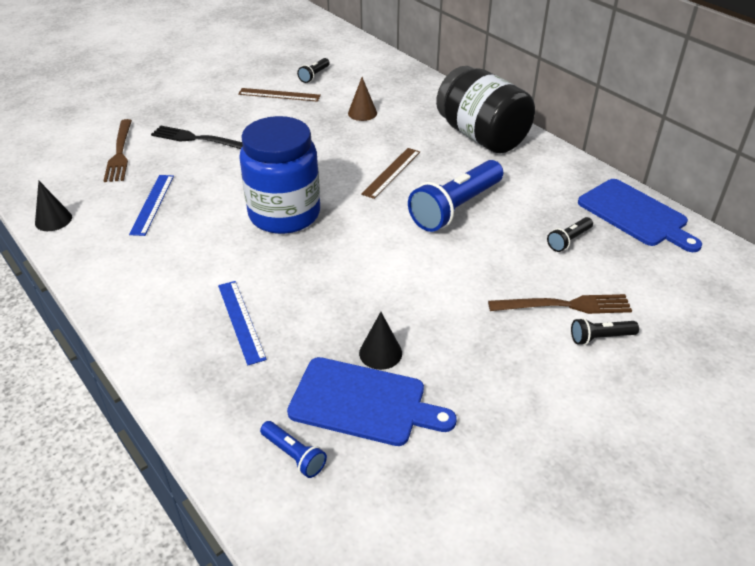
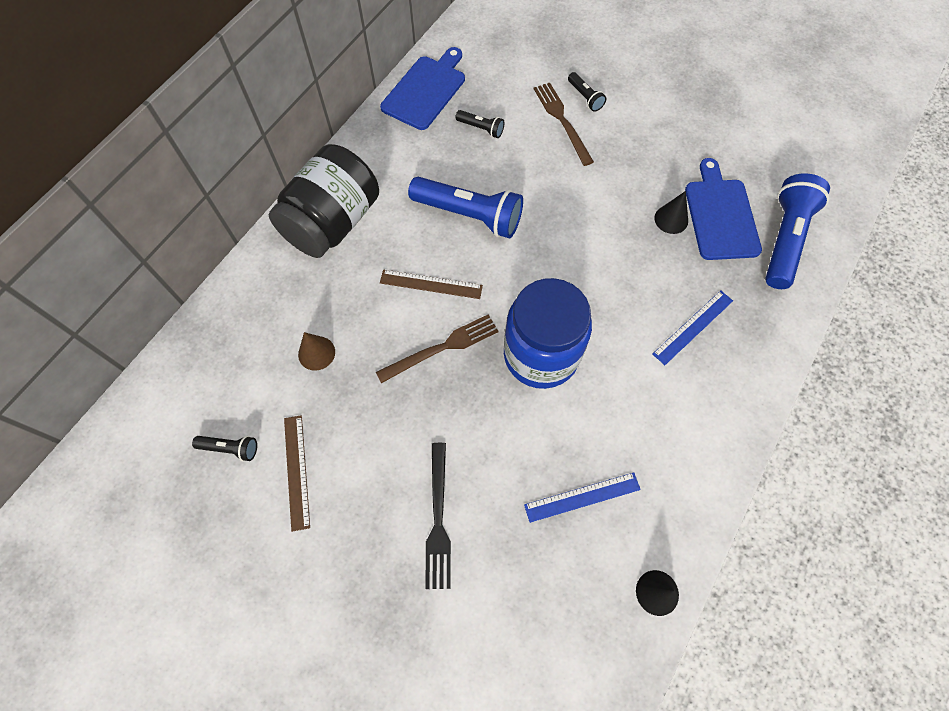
camera: 110 degrees left, 25 degrees up
brown fork [104,119,132,182] -> brown fork moved to [376,314,499,383]
blue flashlight [260,421,327,478] -> blue flashlight [765,173,830,289], size x2.15

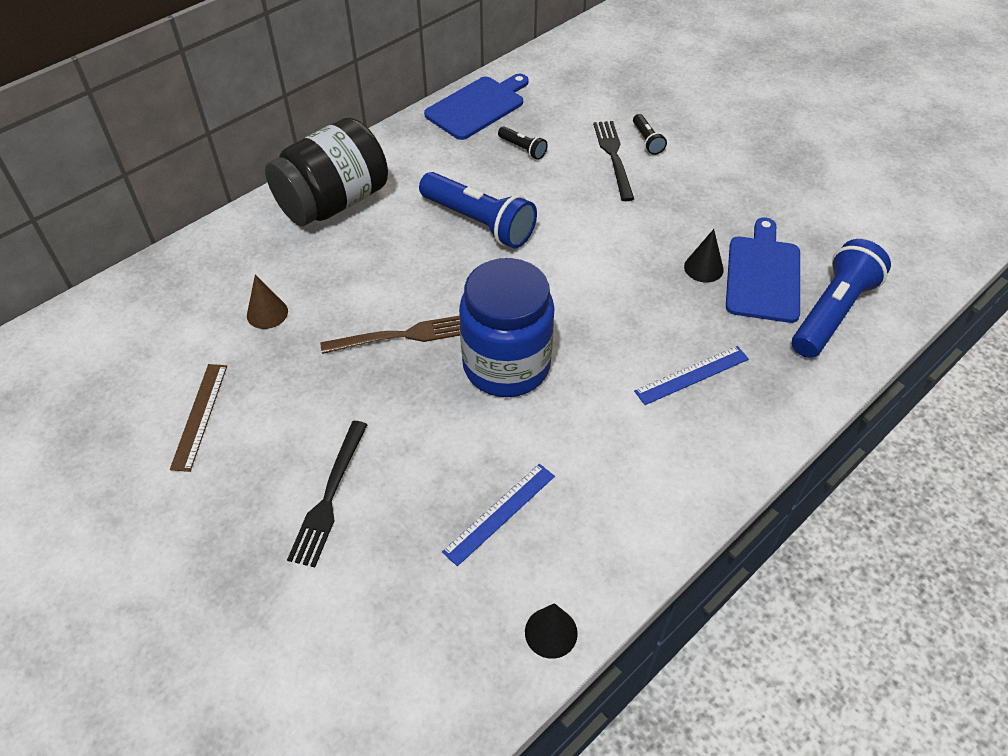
camera: 15 degrees right, 15 degrees down
black flashlight [192,436,257,461] -> none
brown ruler [380,269,483,299] -> none
blue ruler [524,472,641,523] -> blue ruler turned 45 degrees counterclockwise [442,464,555,566]
brown fork [534,83,594,166] -> black fork [593,121,634,201]

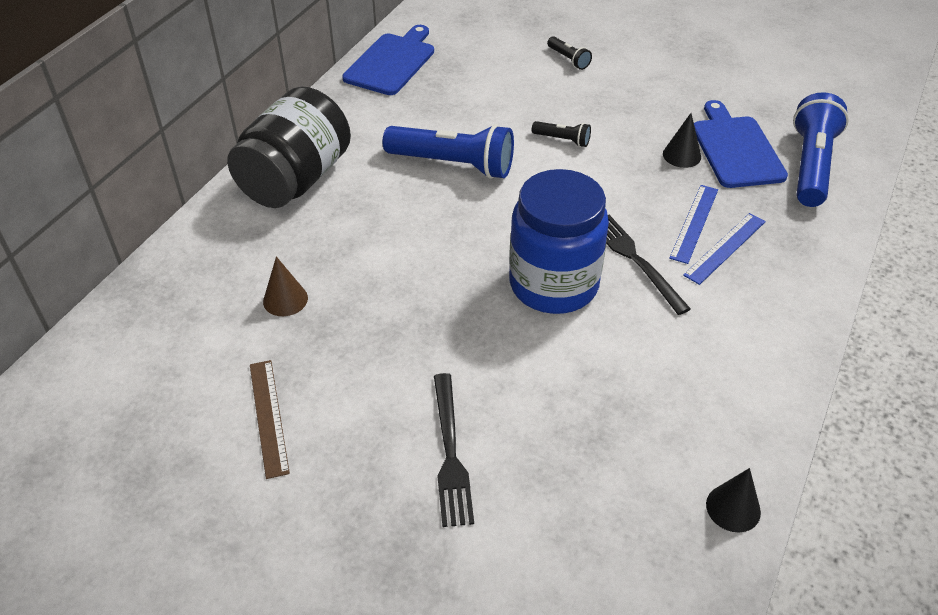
camera: 20 degrees left, 5 degrees down
brown fork [320,315,460,354] -> none
blue ruler [442,464,555,566] -> blue ruler moved to [669,185,718,264]
black flashlight [498,126,548,160] -> black flashlight moved to [532,121,591,147]
black fork [593,121,634,201] -> black fork moved to [606,215,691,315]

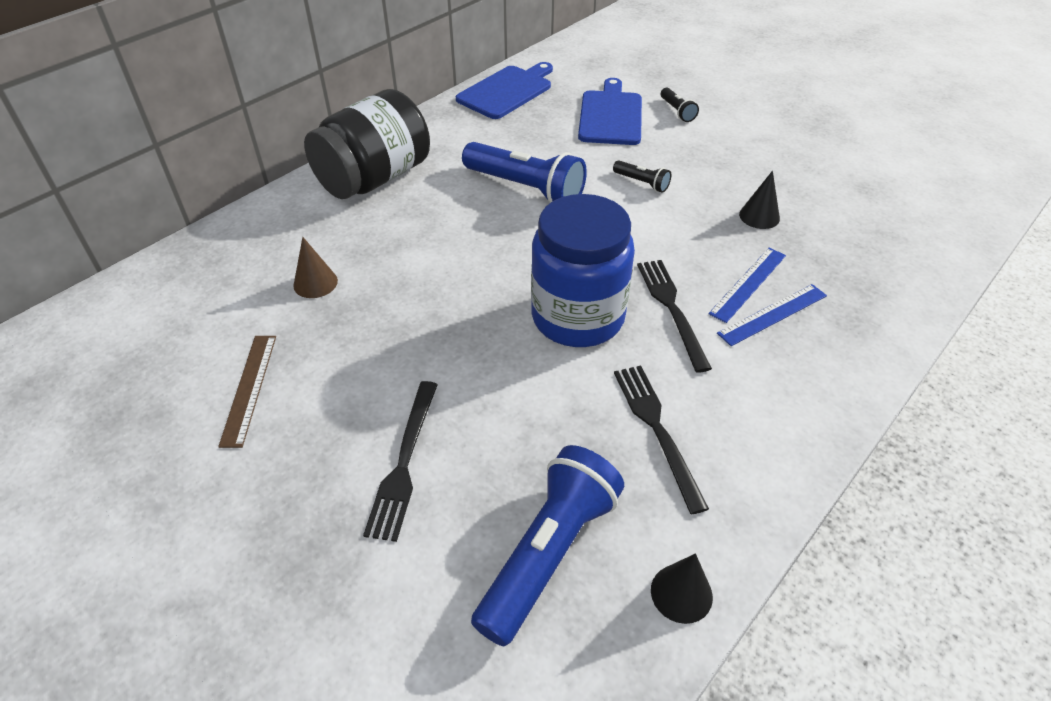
camera: 15 degrees right, 0 degrees up
blue cutting board [694,100,788,188] -> blue cutting board moved to [578,78,642,145]
blue flashlight [793,92,849,207] -> blue flashlight moved to [471,445,624,646]
none -> black fork [614,366,709,514]

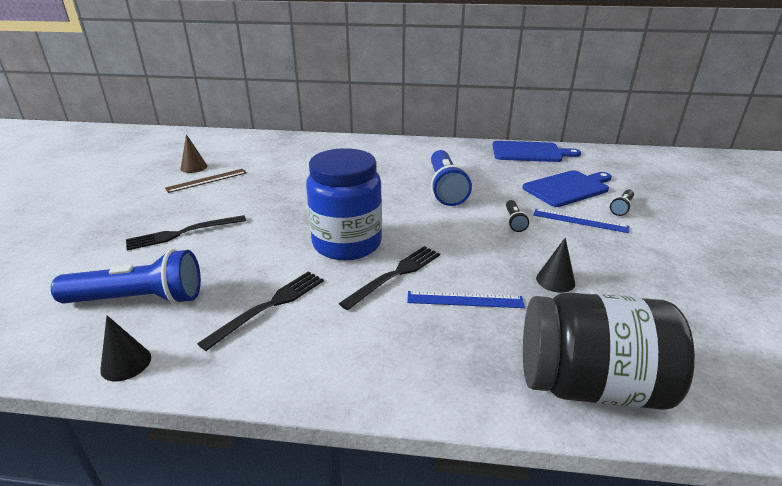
camera: 55 degrees right, 15 degrees down
brown cone [293,237,338,298] -> brown cone moved to [180,134,207,173]
black jar [304,89,430,199] -> black jar moved to [523,292,695,409]
blue ruler [717,284,827,346] -> blue ruler moved to [533,209,629,233]

